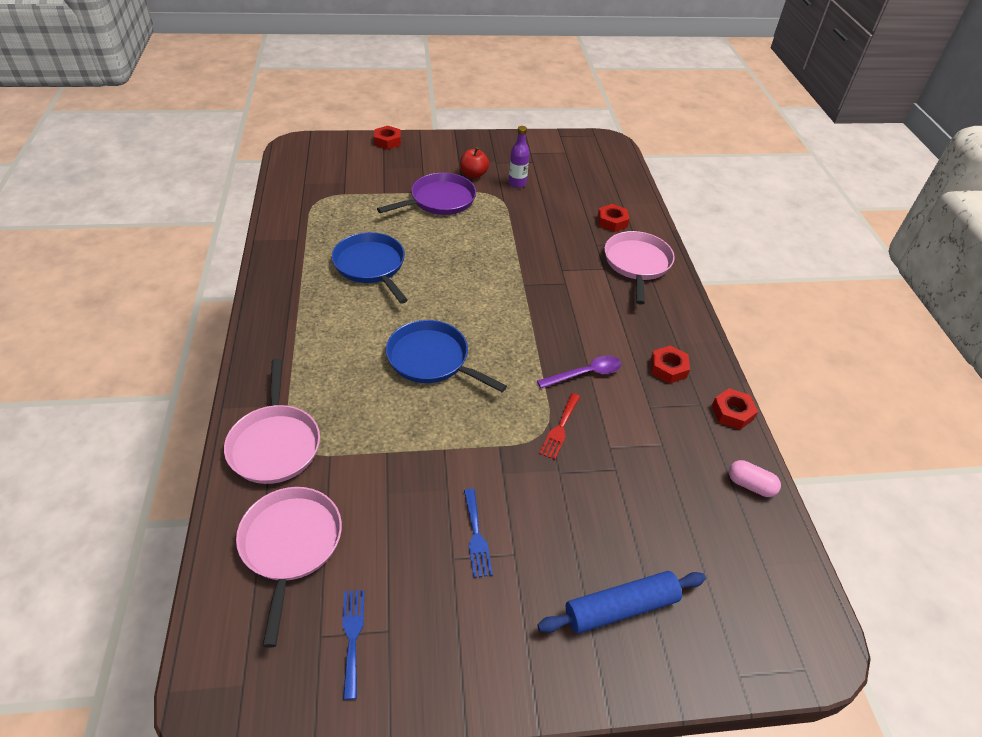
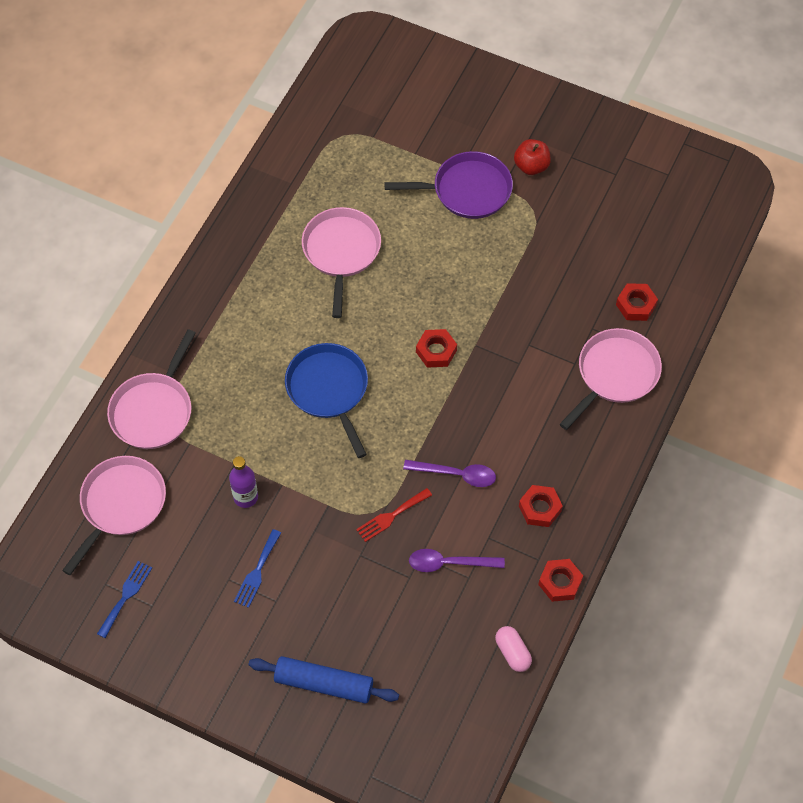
camera: 35 degrees right, 15 degrees up
blue pan [332,232,408,304] -> pink pan [302,207,381,318]
red nut [374,126,401,149] -> red nut moved to [416,329,457,368]
purple bottle [509,126,530,188] -> purple bottle moved to [229,456,258,508]
none -> purple spoon [409,549,505,572]

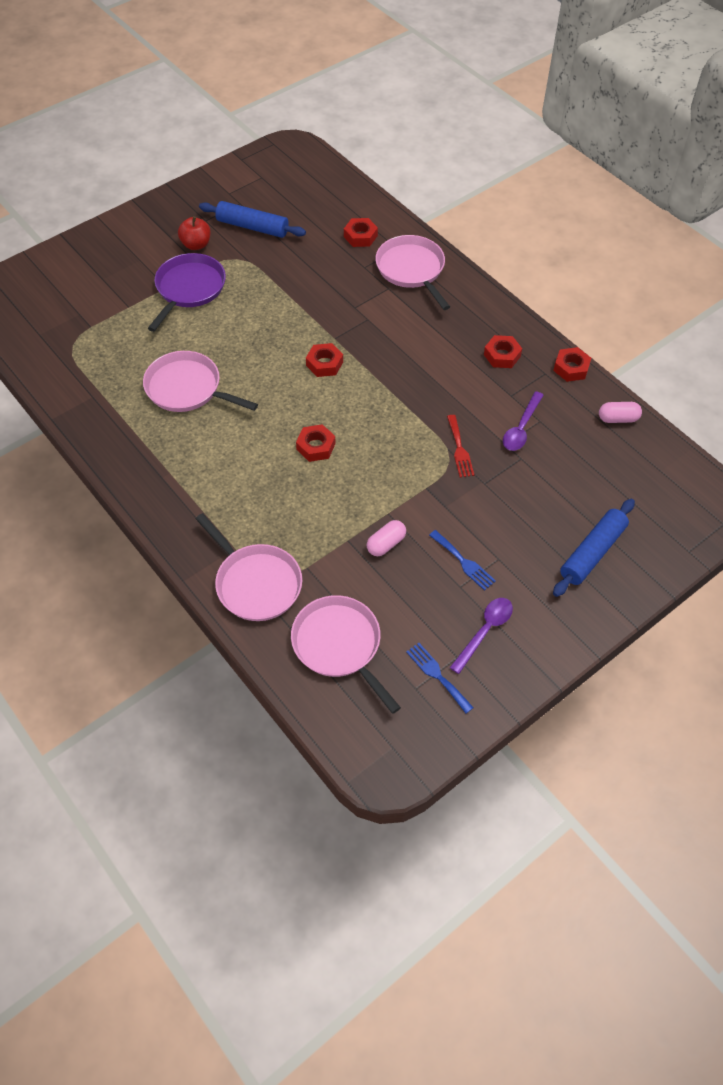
camera: 65 degrees left, 5 degrees down
purple bottle [229,456,258,508] -> pink capsule [367,520,406,556]
blue pan [285,343,368,458] -> red nut [296,424,335,462]
purple spoon [403,460,496,487] -> purple spoon moved to [450,598,513,674]
none -> blue rolling pin [199,201,306,238]

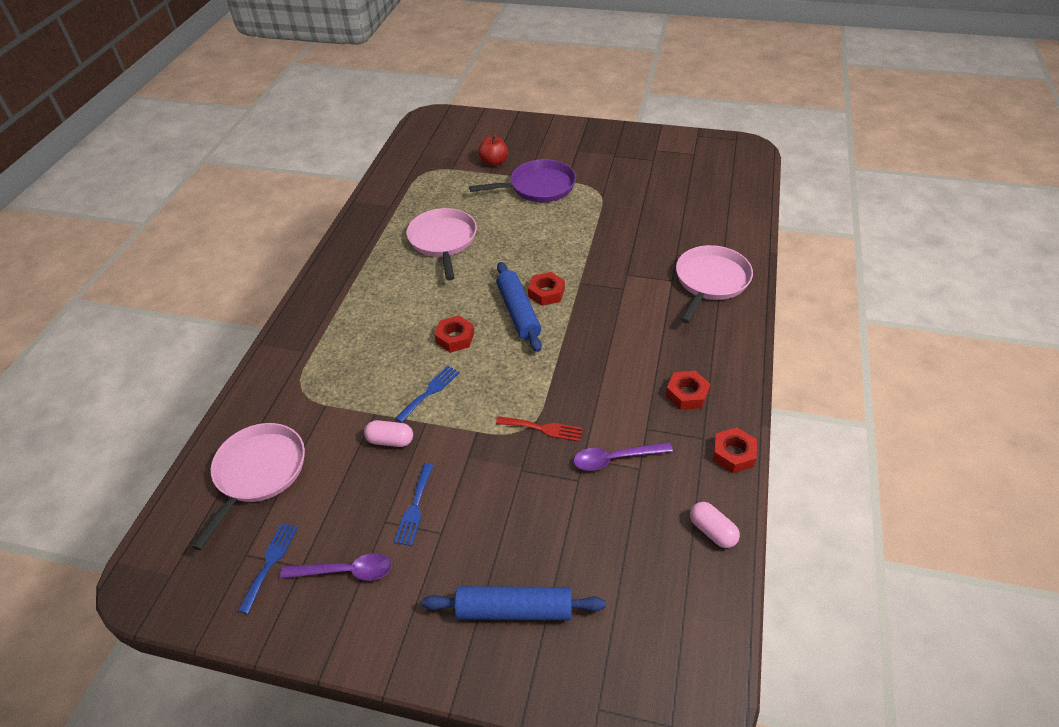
camera: 55 degrees right, 10 degrees down
red apple [178,216,211,250] -> red apple moved to [478,135,508,166]
pink pan [196,513,302,621] -> none
blue rolling pin [199,201,306,238] -> blue rolling pin moved to [496,262,542,352]
red nut [344,218,378,247] -> none
red fork [447,415,474,477] -> red fork turned 120 degrees counterclockwise [496,416,583,442]
none -> blue fork [395,366,460,423]

